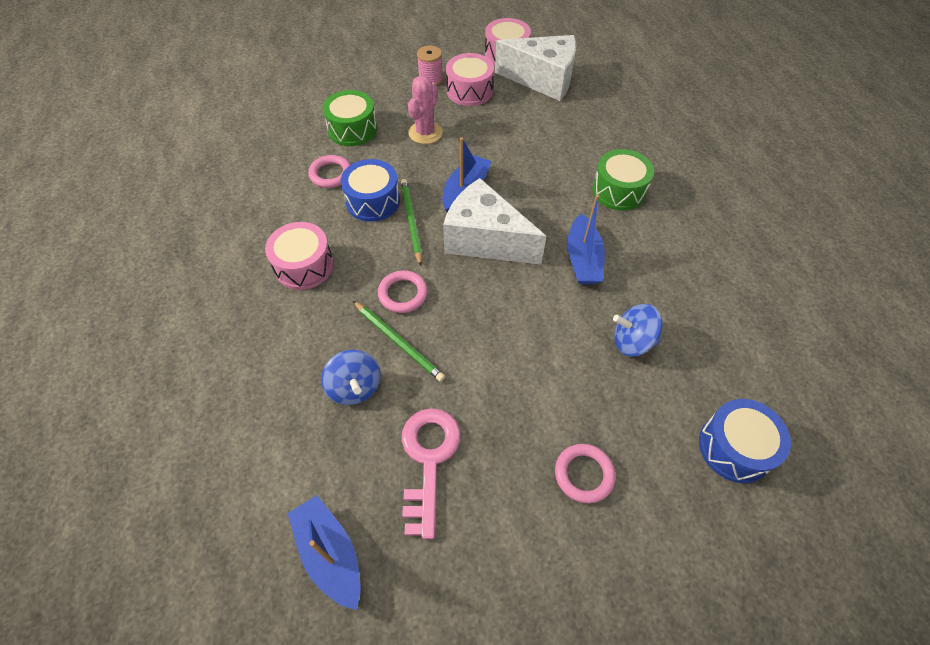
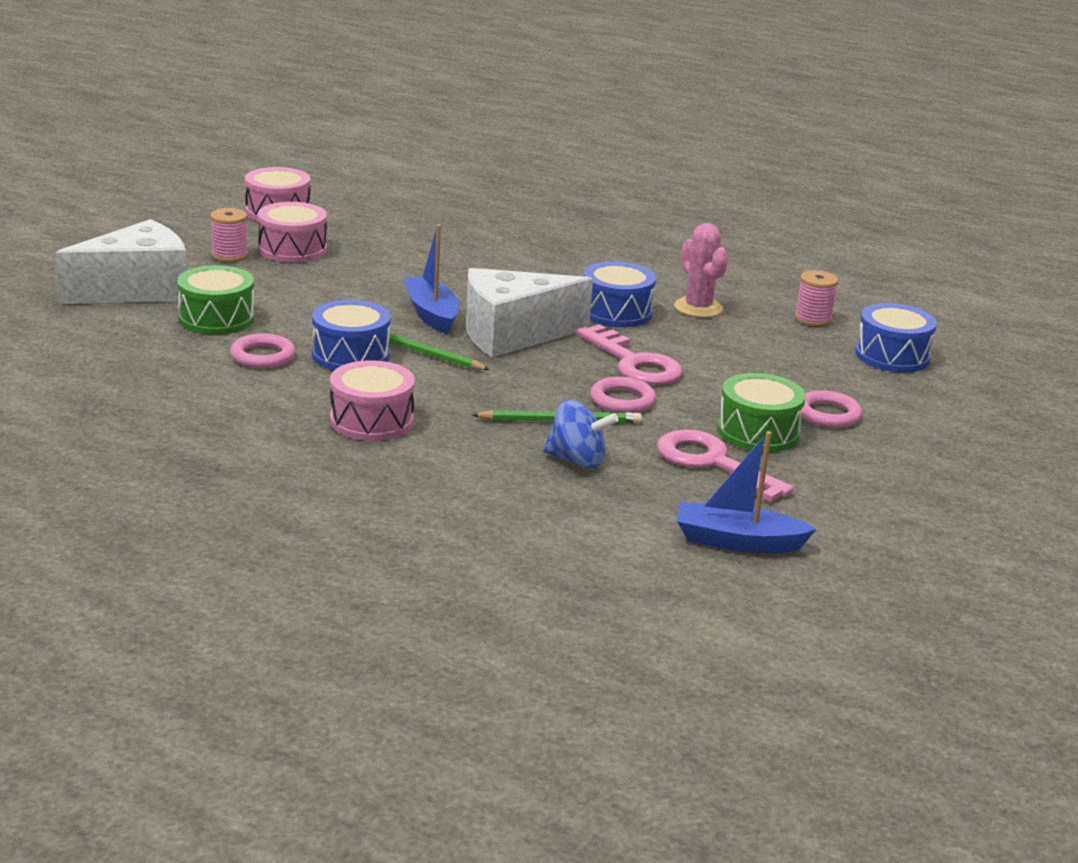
camera: 50 degrees left, 30 degrees down
pink ring [378,270,428,313] -> pink ring moved to [590,376,656,413]
pink cactus [408,76,443,144] -> pink cactus moved to [674,223,728,318]
white cheese [495,35,576,101] -> white cheese moved to [56,219,187,304]
blue boat [567,195,605,284] -> blue drum [584,261,656,327]
green drum [592,149,654,211] -> green drum moved to [717,373,806,452]
blue spinning top [613,304,662,356] -> none
none -> pink key [576,324,683,385]
none -> pink spool [795,270,838,327]

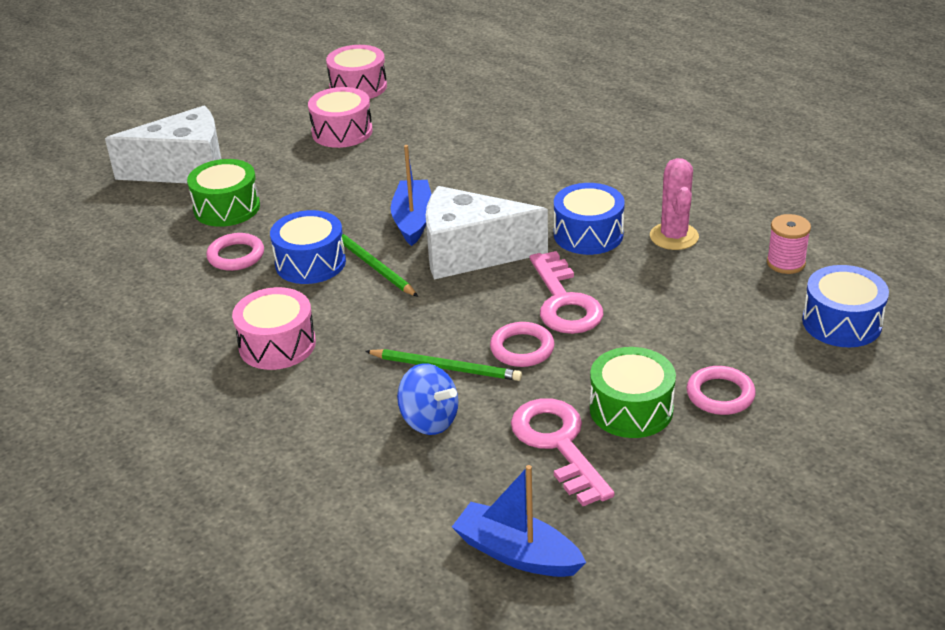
camera: 25 degrees right, 10 degrees up
pink spool [210,208,248,262] -> none

